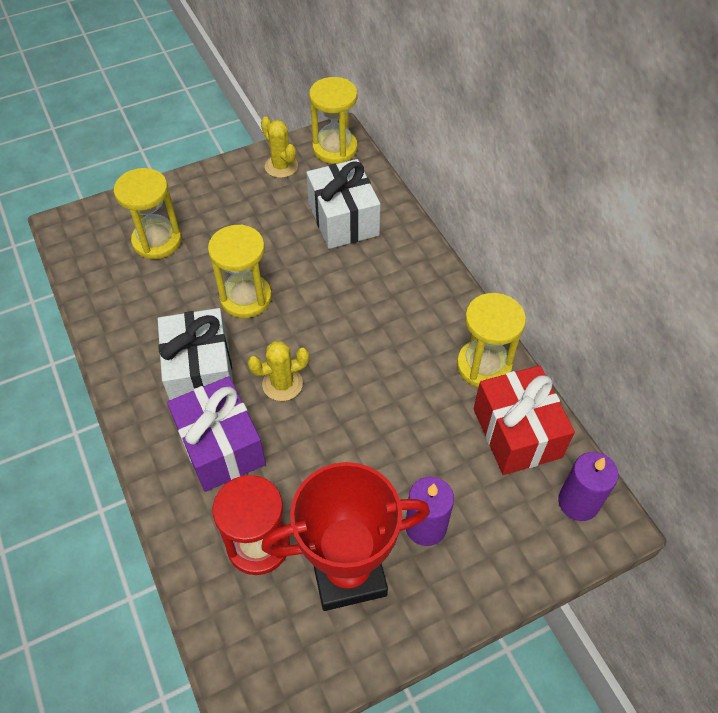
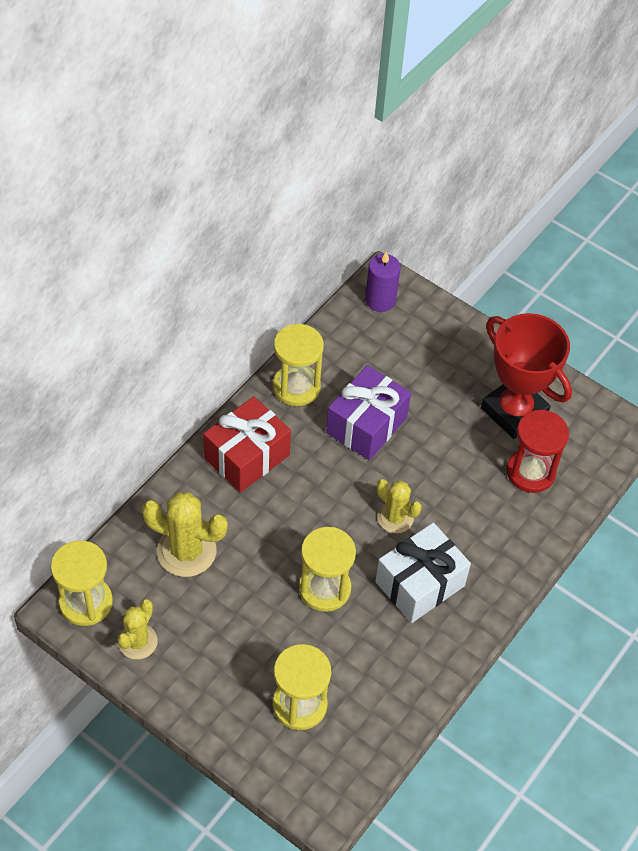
camera: 120 degrees left, 0 degrees up
purple gift [167,376,266,492] -> purple gift moved to [326,365,411,460]
white gift [306,159,381,249] -> yellow cactus [142,492,228,577]
purple candle [406,477,454,546] -> none
red gift [474,365,575,475] -> red gift moved to [203,396,291,493]

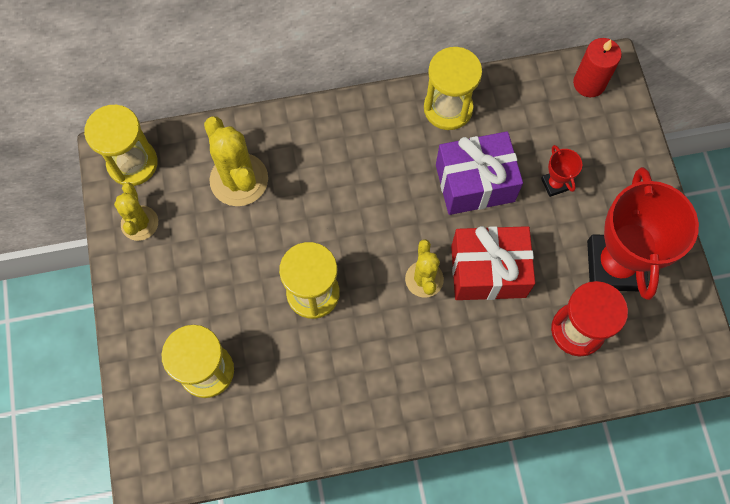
camera: 45 degrees right, 15 degrees up
yellow cactus [117,599,158,659] -> yellow cactus turned 75 degrees counterclockwise [114,182,158,241]
red gift [203,396,291,493] -> red gift moved to [451,226,535,300]
purple candle [365,251,400,312] -> red candle [573,38,622,97]
white gift [375,523,471,623] -> none
none -> red trophy [541,145,582,197]

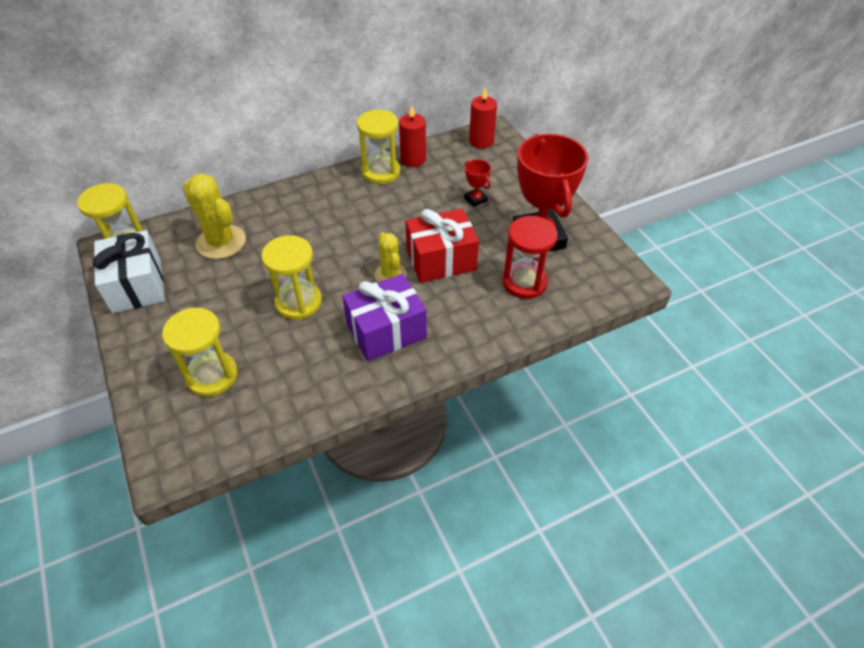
camera: 15 degrees left, 20 degrees down
yellow cactus [114,182,158,241] -> white gift [93,230,165,313]
purple gift [436,131,523,215] -> purple gift moved to [342,274,427,361]
none -> red candle [399,105,426,167]

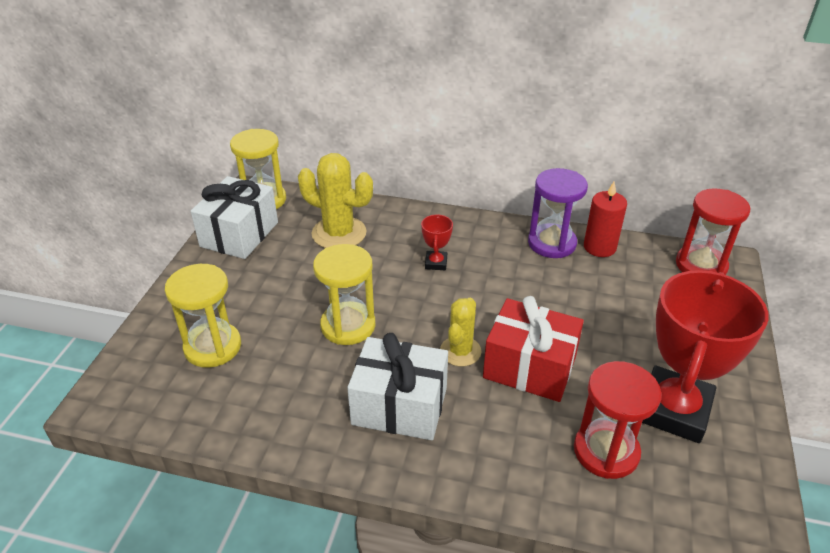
camera: 40 degrees right, 10 degrees down
yellow cactus [183,173,246,259] -> yellow cactus turned 60 degrees counterclockwise [298,153,373,248]
purple gift [342,274,427,361] -> white gift [347,333,448,440]
yellow hourglass [357,109,400,184] -> purple hourglass [528,168,588,258]
red trophy [464,159,491,207] -> red trophy moved to [421,214,453,270]
red candle [469,87,497,149] -> red hourglass [676,188,750,275]

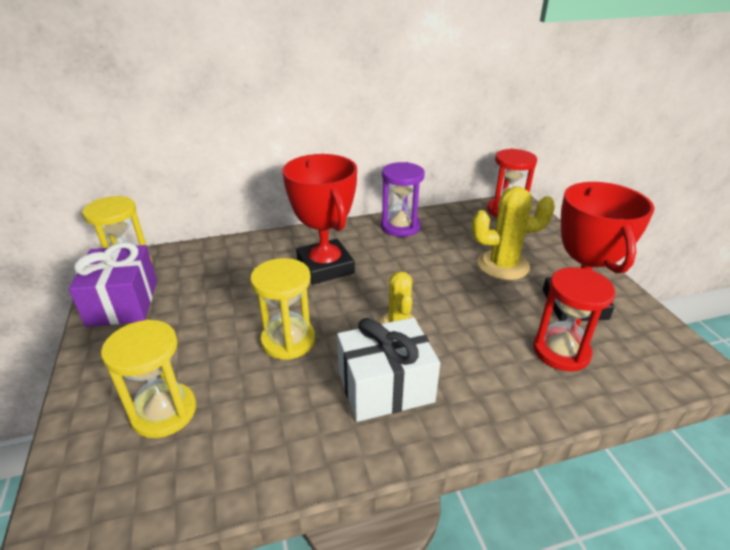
camera: 30 degrees left, 5 degrees down
white gift [191,176,278,259] -> purple gift [69,242,157,327]
yellow cactus [298,153,373,248] -> yellow cactus moved to [472,186,555,280]
red trophy [421,214,453,270] -> red trophy [282,154,357,285], size x2.39
red gift [483,296,584,402] -> none
red candle [584,182,627,257] -> none

